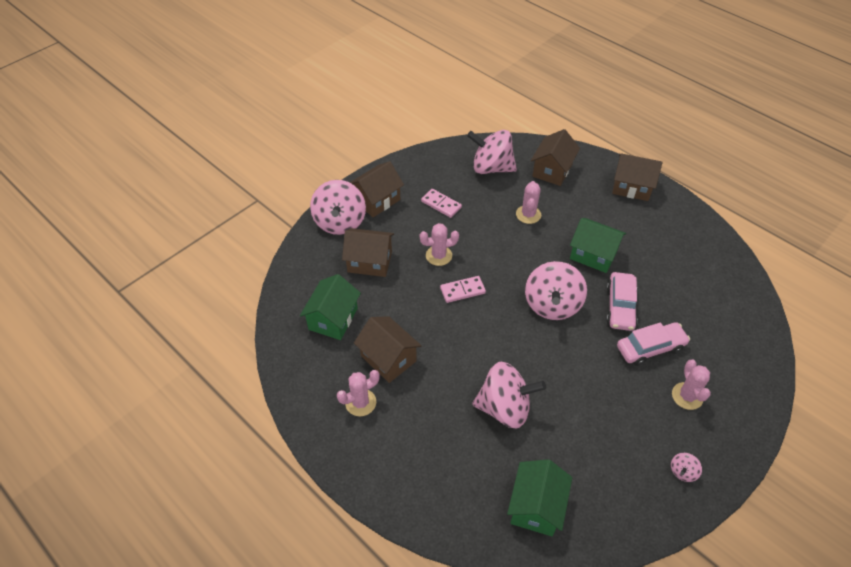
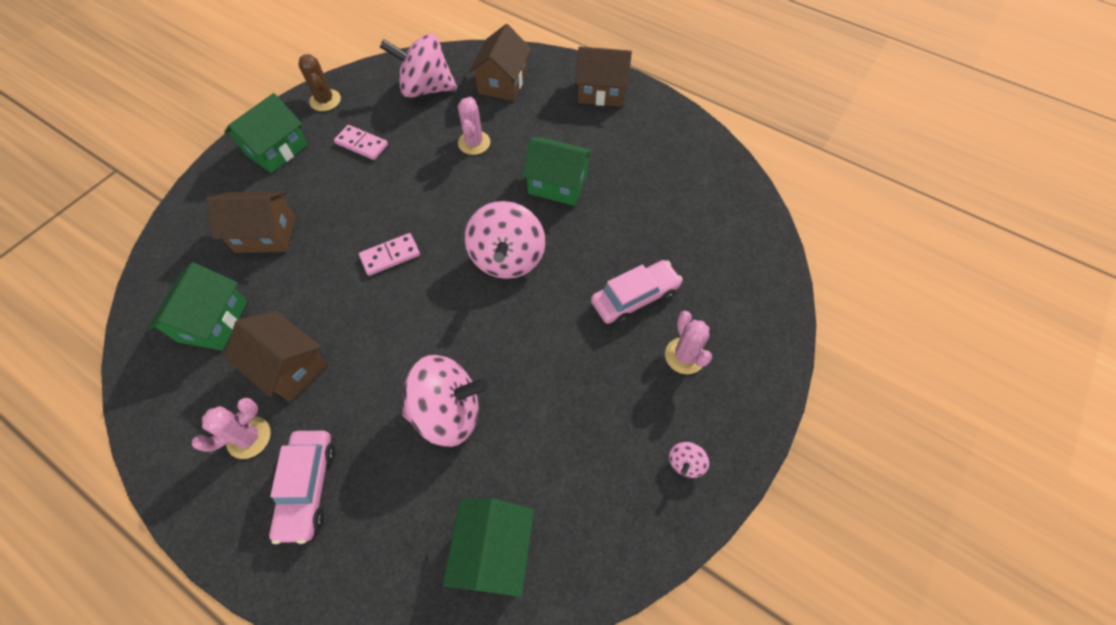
camera: 10 degrees left, 10 degrees up
pink spinning top [310,180,366,235] -> none
brown house [350,161,404,217] -> green house [224,93,308,173]
pink cactus [420,223,459,266] -> none
pink car [606,272,638,331] -> pink car moved to [269,431,335,544]
none -> brown cactus [298,54,341,111]

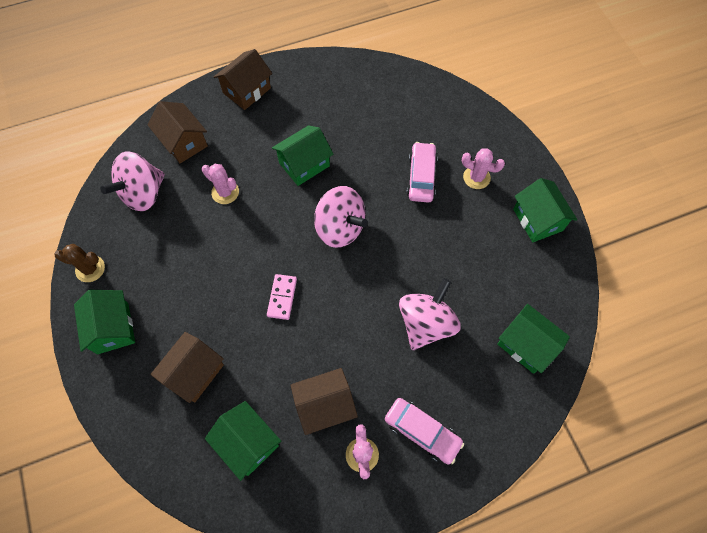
camera: 55 degrees left, 5 degrees up
pink domino [334,125,388,160] -> none
pink spinning top [669,442,709,478] -> green house [513,178,577,242]

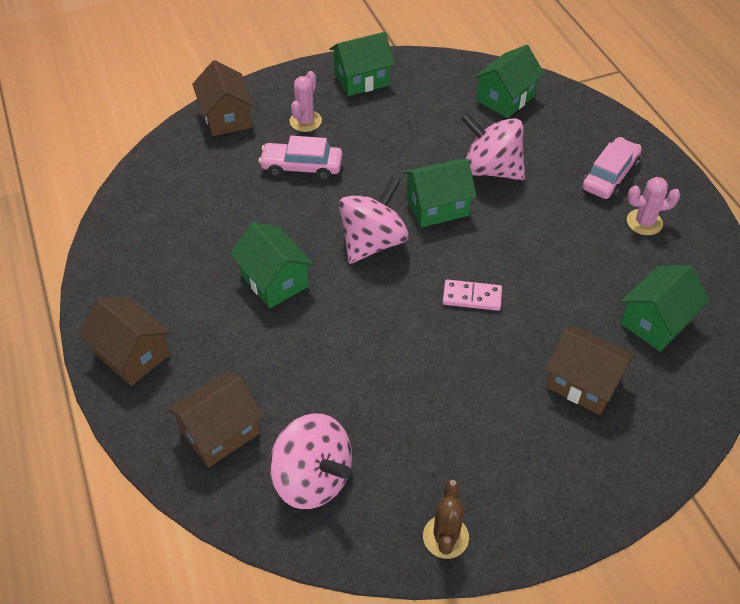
camera: 90 degrees left, 15 degrees down
green house [74,290,135,354] -> green house moved to [403,159,477,227]
pink cactus [202,164,239,204] -> none
brown house [291,368,358,435] -> brown house moved to [192,60,254,136]

